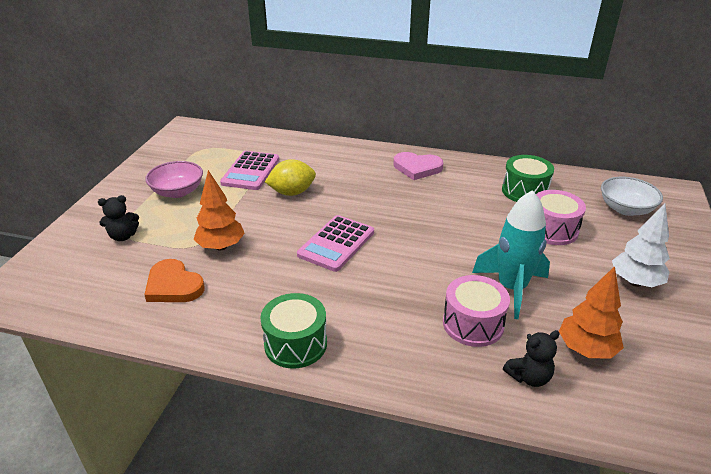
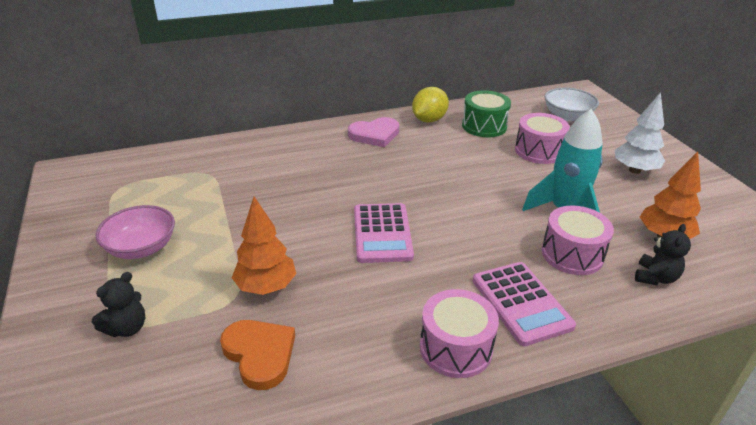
camera: 35 degrees left, 0 degrees up
orange heart [144,259,205,302] -> orange heart turned 135 degrees counterclockwise [220,320,295,390]
pink calculator [220,151,279,190] -> pink calculator moved to [473,262,576,346]
green drum [260,293,327,369] -> pink drum [420,289,499,378]
yellow lemon [265,159,316,196] -> yellow lemon moved to [412,87,449,123]

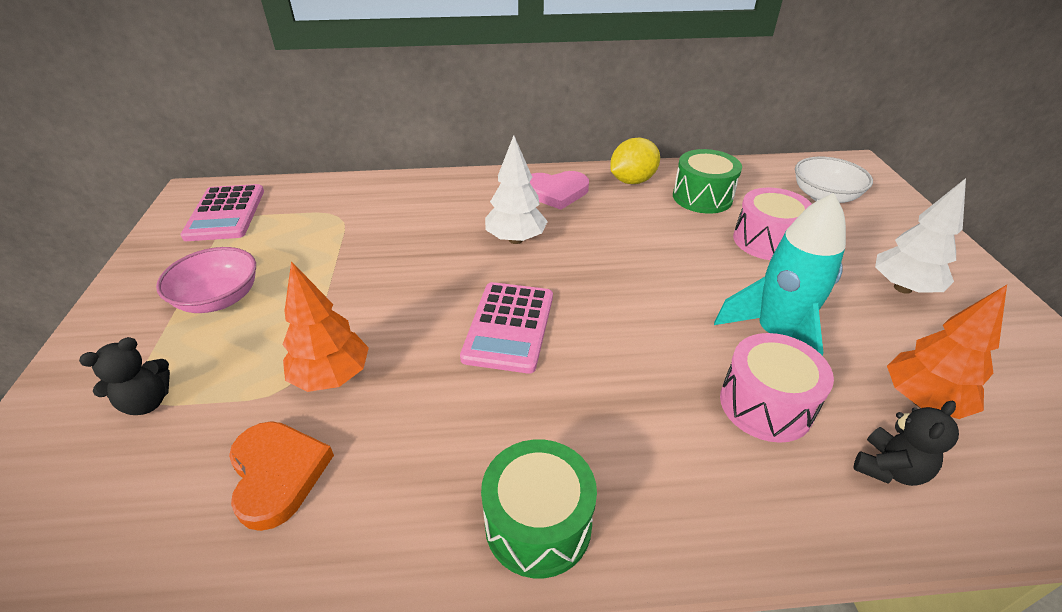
camera: 15 degrees right, 5 degrees up
pink drum [420,289,499,378] -> green drum [481,439,597,578]
pink calculator [473,262,576,346] -> pink calculator moved to [180,184,264,241]
none -> white tree [485,135,548,244]

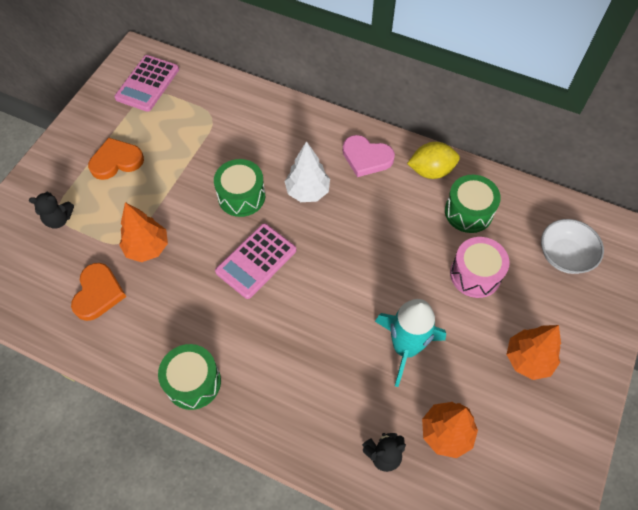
camera: 30 degrees right, 20 degrees up
pink bowl [156,247,256,313] -> orange heart [88,138,144,180]
pink drum [720,333,834,443] -> none
white tree [875,178,966,294] -> orange tree [506,325,561,380]
none -> green drum [214,159,265,217]

